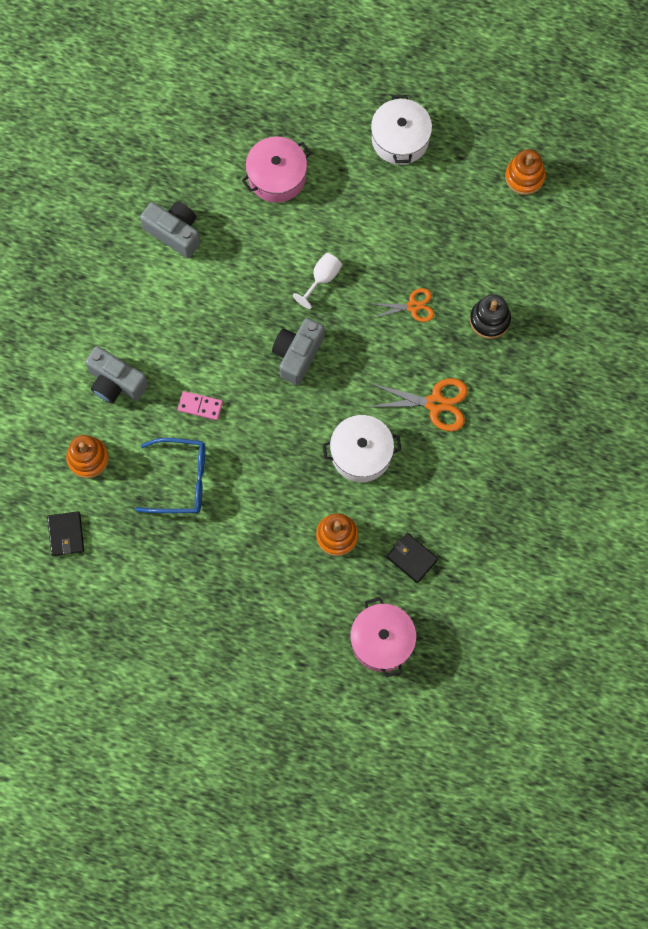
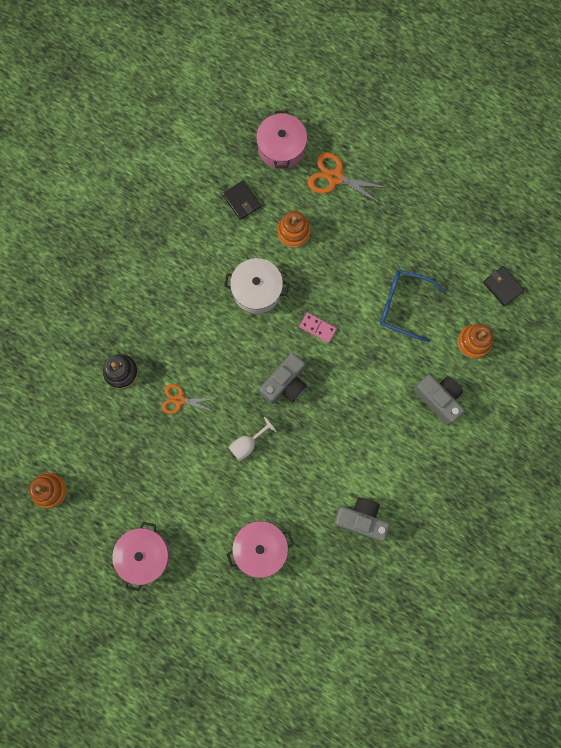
camera: 165 degrees left, 5 degrees up
black wallet [47,511,84,556] -> black wallet turned 45 degrees counterclockwise [483,266,524,307]
grey camera [140,202,200,258] -> grey camera turned 150 degrees clockwise [334,497,390,541]
pink domino [178,391,223,420] -> pink domino moved to [299,313,337,343]
orange scissors [369,378,468,432] -> orange scissors moved to [308,152,389,205]
white pot [371,95,432,165] -> pink pot [112,522,170,592]

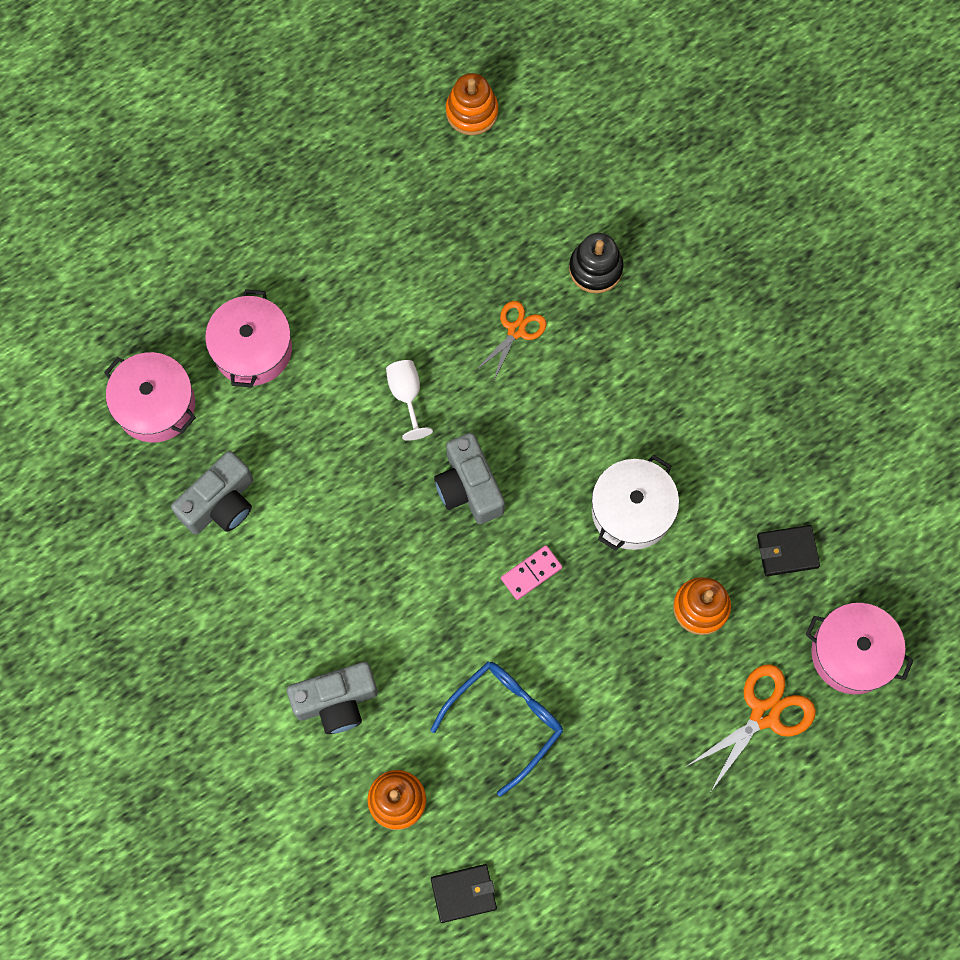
camera: 115 degrees right, 5 degrees down
pink pot [112,522,170,592] -> pink pot moved to [104,352,196,443]

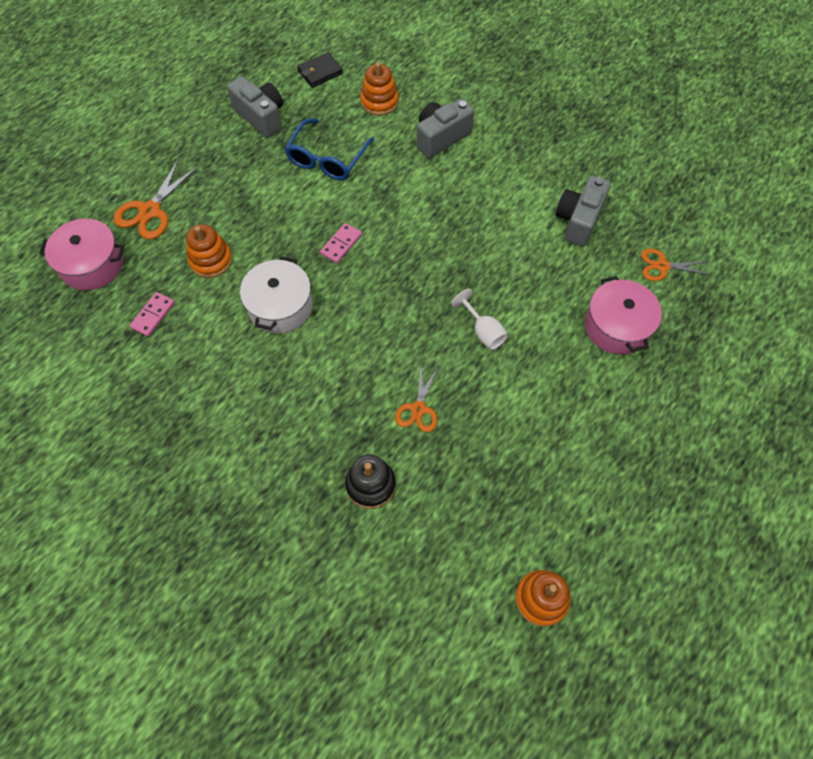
camera: 160 degrees right, 10 degrees down
pink pot [104,352,196,443] -> orange scissors [641,249,711,281]
grey camera [434,433,505,524] -> grey camera moved to [227,76,283,138]
black wallet [757,525,820,576] -> pink domino [130,292,175,337]

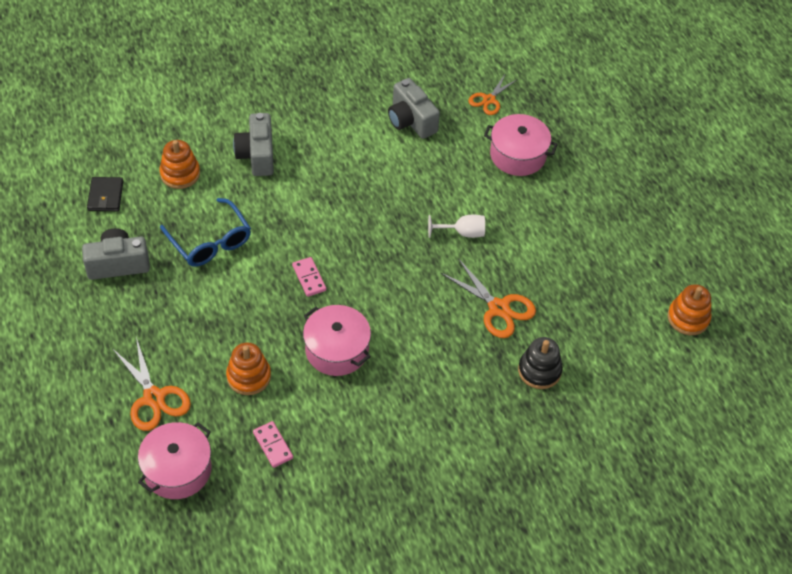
camera: 60 degrees left, 10 degrees down
white pot [240,256,312,334] -> pink pot [303,305,371,376]
orange scissors [395,366,438,432] -> orange scissors [441,258,536,338], size x1.53

